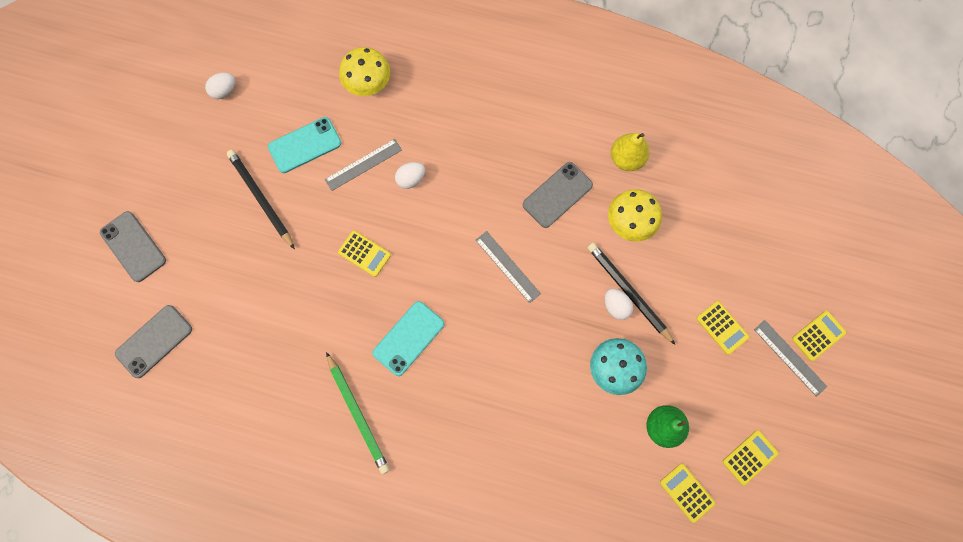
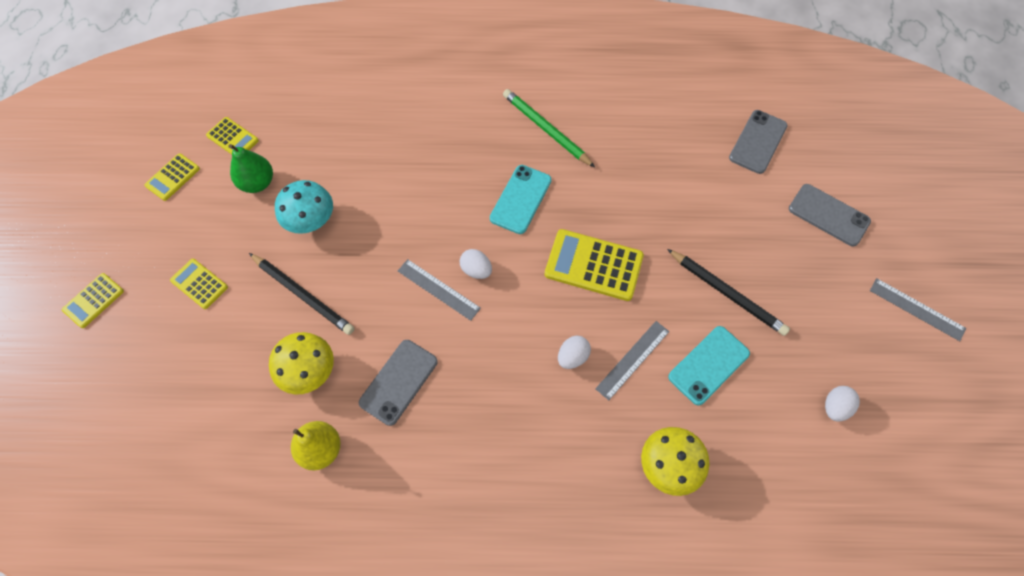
camera: 165 degrees right, 10 degrees down
yellow calculator [338,230,391,277] -> yellow calculator [545,229,644,301], size x1.76
white egg [604,289,633,320] -> white egg moved to [460,249,492,279]
grey ruler [754,320,827,397] -> grey ruler moved to [870,278,966,341]

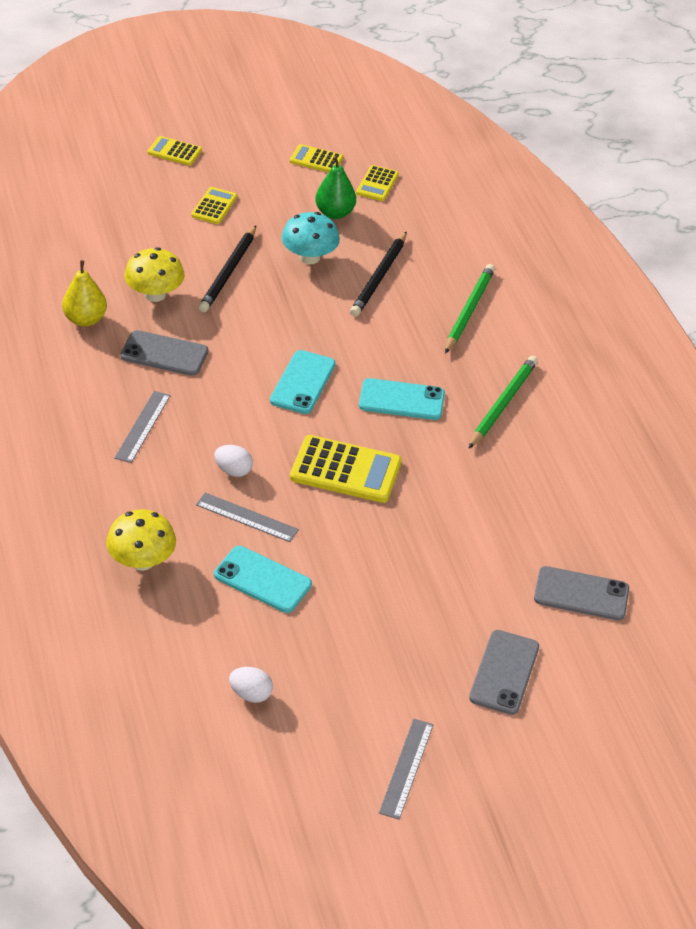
camera: 70 degrees right, 20 degrees down
grey ruler [398,259,481,321] -> grey ruler moved to [114,391,171,463]
white egg [460,249,492,279] -> turquoise phone [270,350,336,414]
yellow calculator [545,229,644,301] -> yellow calculator turned 105 degrees clockwise [290,435,402,503]
black pencil [667,249,790,336] -> black pencil moved to [350,231,407,317]
none -> green pencil [445,264,495,354]

